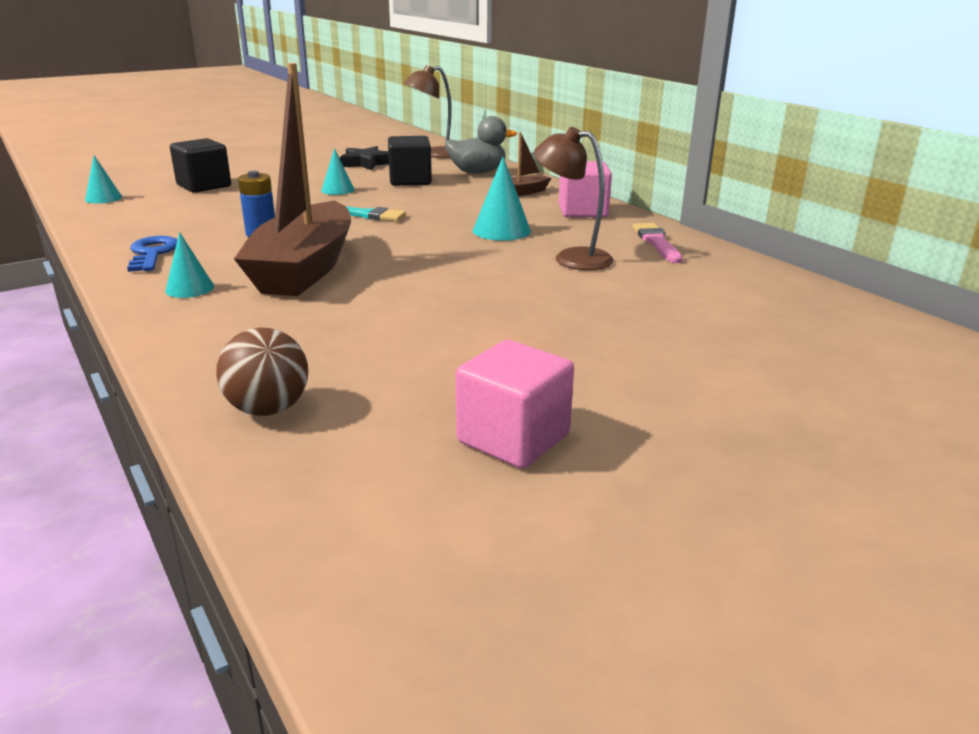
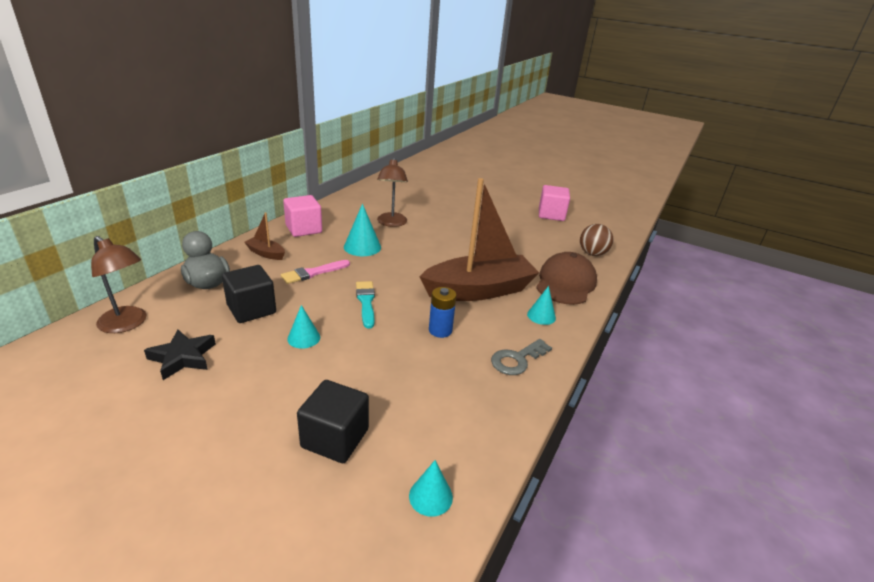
camera: 120 degrees left, 5 degrees up
blue key [127,236,177,272] -> grey key [491,339,552,375]
pink brush [632,223,683,263] -> pink brush moved to [281,260,350,284]
none -> brown cap [536,252,597,305]

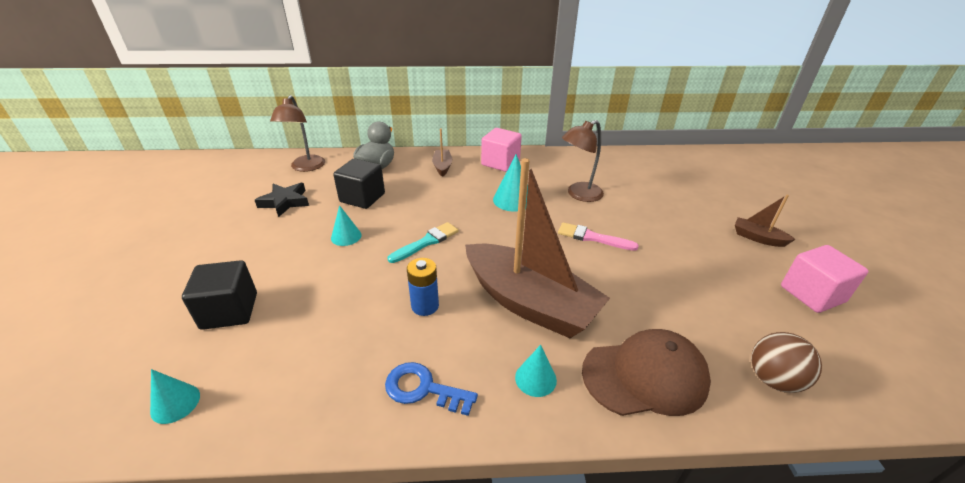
camera: 60 degrees right, 5 degrees up
pink brush [281,260,350,284] -> pink brush moved to [558,222,639,251]
grey key [491,339,552,375] -> blue key [385,362,478,416]
none -> brown boat [735,195,796,247]

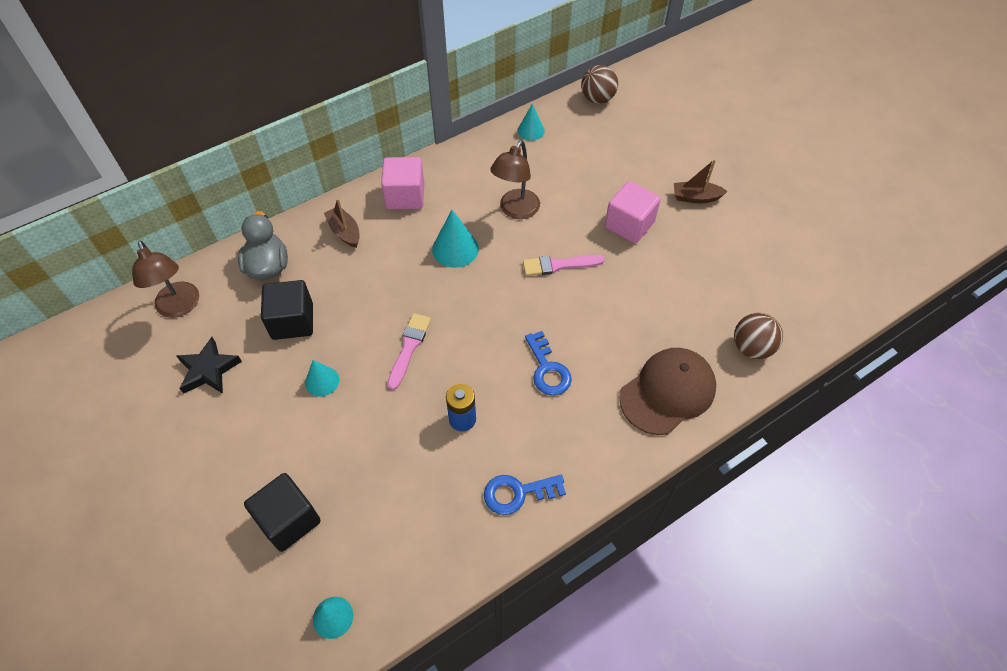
camera: 30 degrees left, 20 degrees up
turquoise brush [387,222,459,263] -> pink brush [387,313,431,390]
brown boat [465,158,610,338] -> blue key [525,331,572,395]
turquoise cone [515,345,557,397] -> turquoise cone moved to [518,104,545,141]
pink cube [781,245,868,313] -> pink cube moved to [605,181,661,244]
none -> brown ball [581,65,618,104]

